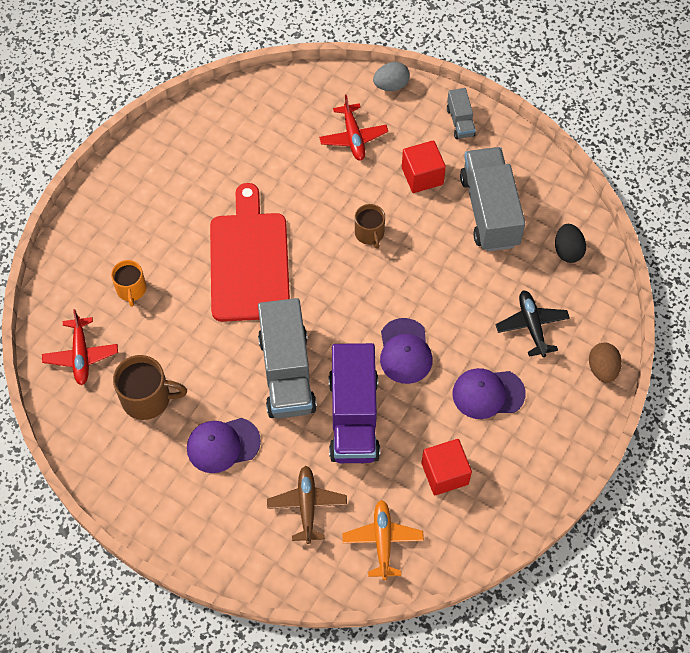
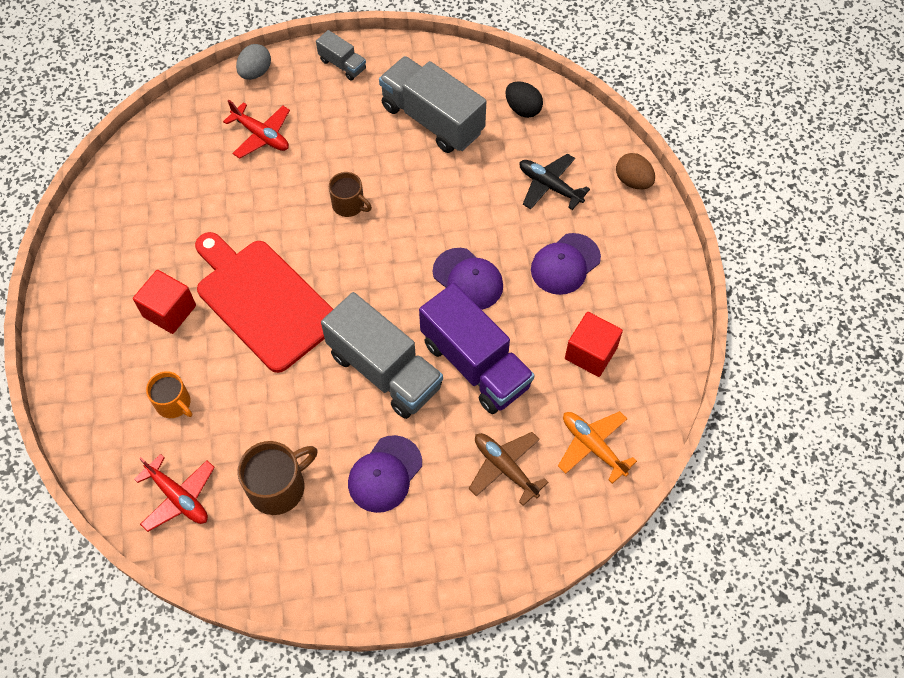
camera: 40 degrees left, 0 degrees up
red cube [402,140,446,193] -> red cube moved to [133,270,196,334]

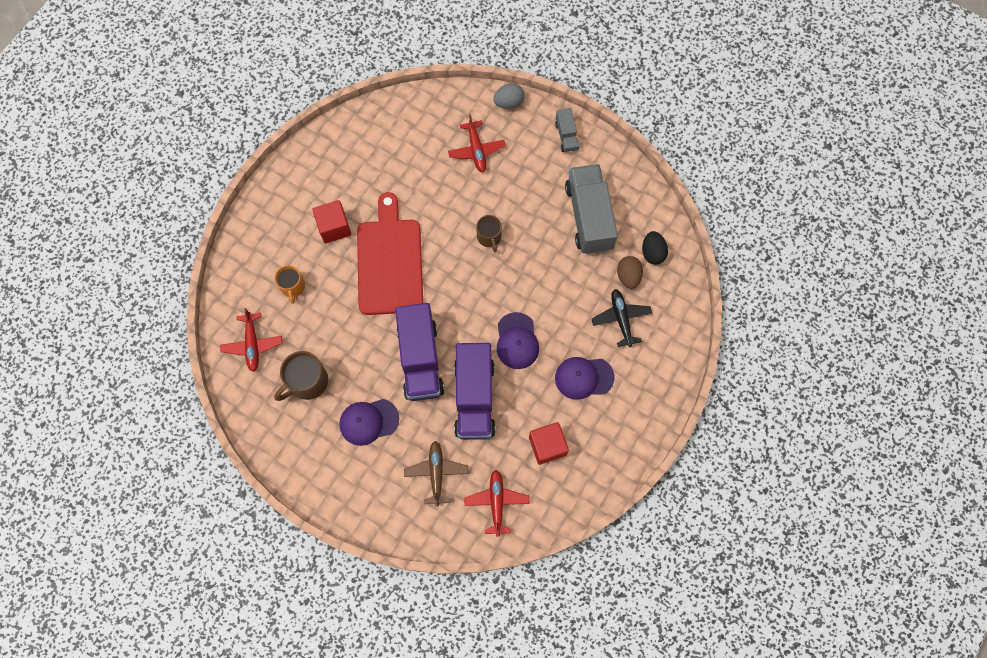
camera: 40 degrees right, 10 degrees up
brown mug [238,441,318,515] -> brown mug turned 135 degrees clockwise [274,351,328,401]
grey truck [321,292,443,419] -> purple truck [395,303,444,401]
orange plane [558,411,637,484] -> red plane [465,470,529,537]
brown egg [616,153,655,189] -> brown egg moved to [617,256,643,289]

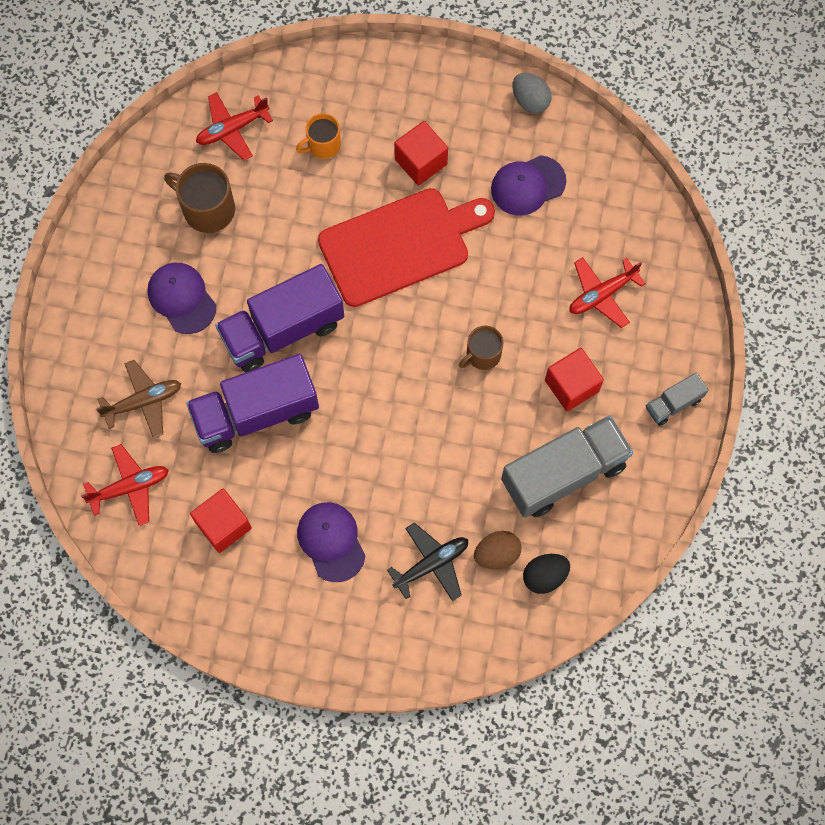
camera: 70 degrees right, 0 degrees up
grey egg [493,83,524,109] -> grey egg moved to [512,73,552,113]
purple cap [497,312,539,369] -> purple cap moved to [491,155,566,216]
none -> red cube [545,348,604,411]

